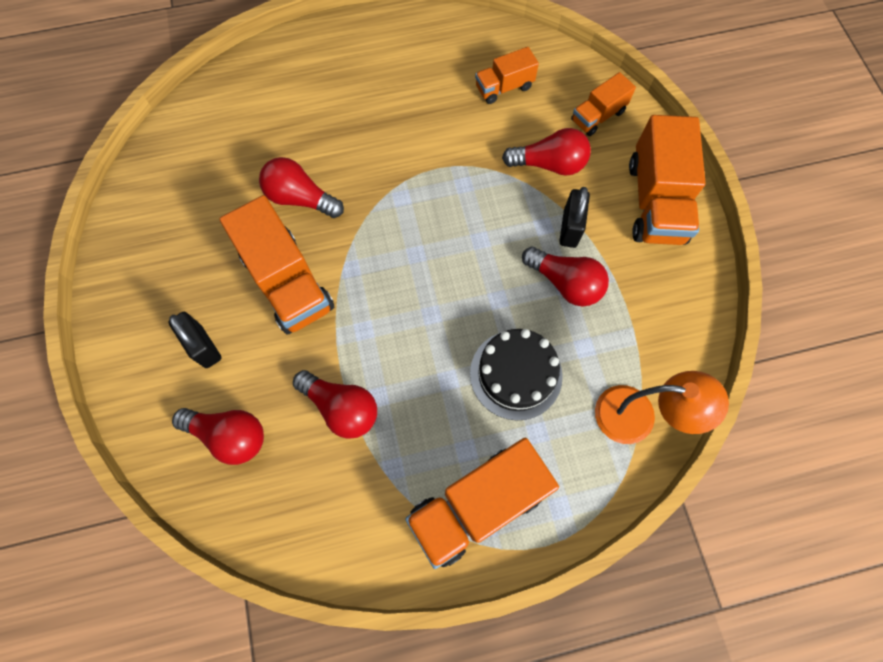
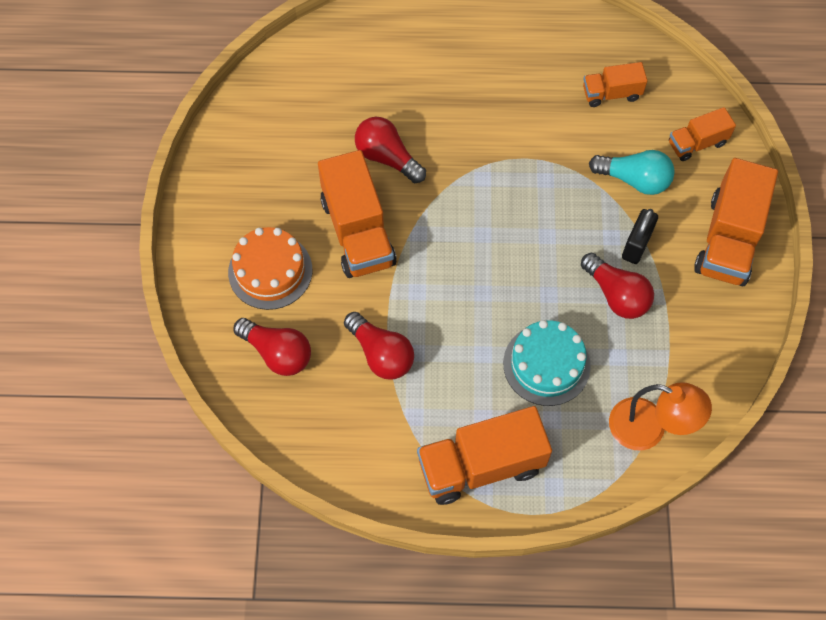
camera: 15 degrees right, 5 degrees down
black padlock [168,312,221,368] -> orange cake [228,227,312,310]
black cake [470,329,563,420] -> turquoise cake [503,320,591,406]
red light bulb [502,128,591,176] -> turquoise light bulb [589,150,675,195]

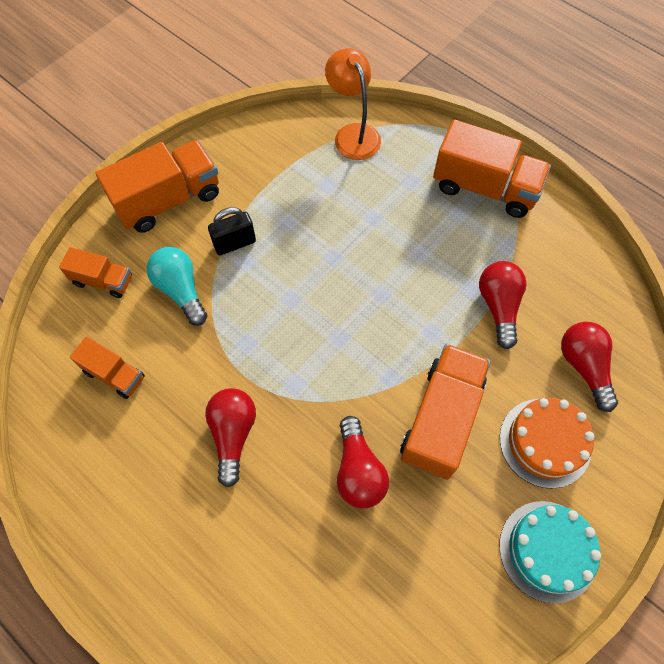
camera: 140 degrees left, 0 degrees up
turquoise cake [503,320,591,406] -> turquoise cake moved to [499,501,601,603]
red light bulb [581,253,654,319] -> red light bulb moved to [205,388,256,487]

